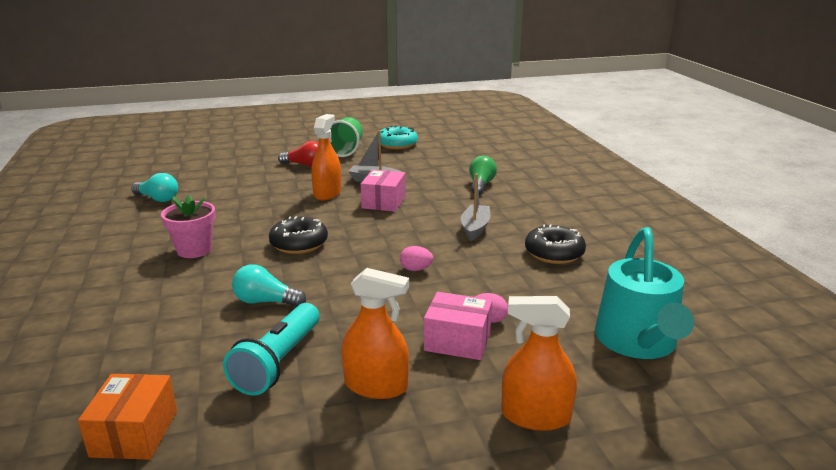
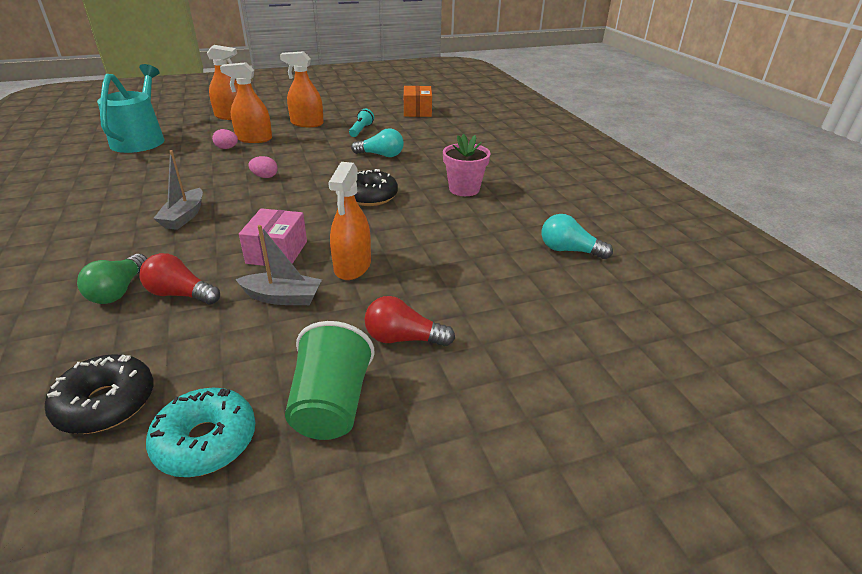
camera: 175 degrees right, 10 degrees up
turquoise flashlight [223,303,320,396] -> turquoise flashlight [349,109,374,137], size x0.57
pink box [424,292,492,360] -> orange spray bottle [220,62,272,143]
black donut [525,224,586,264] -> black donut moved to [45,354,153,434]
none -> red light bulb [140,253,220,305]

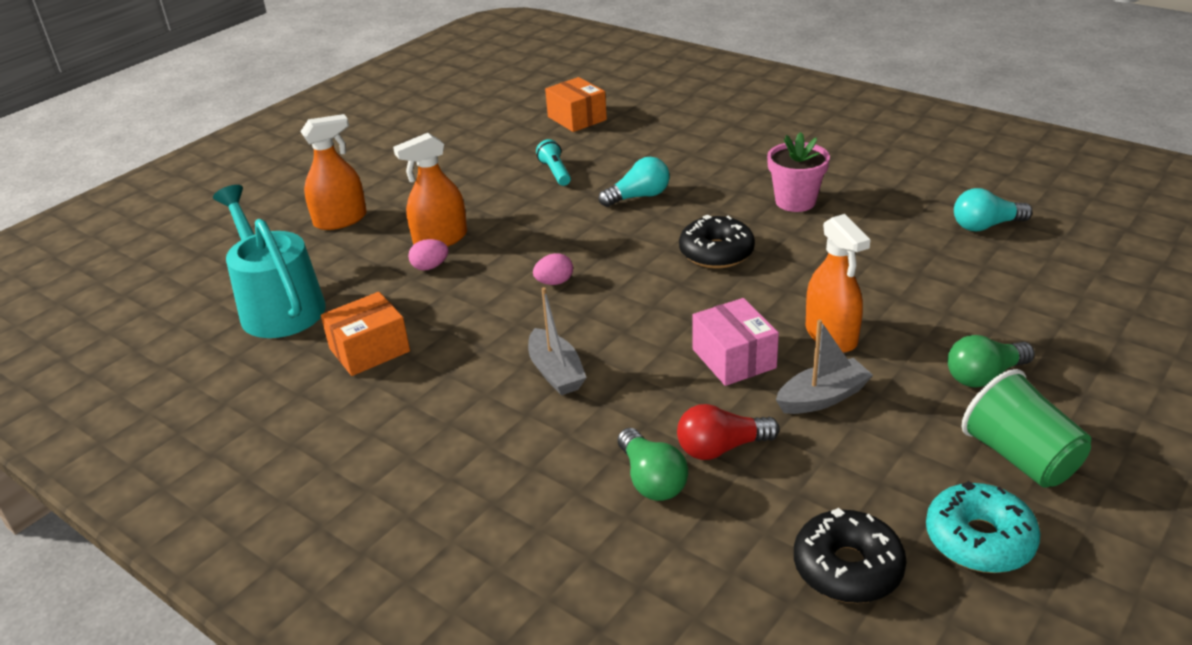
camera: 30 degrees left, 0 degrees up
orange spray bottle [280,51,324,127] -> none
red light bulb [365,296,455,346] -> green light bulb [947,335,1035,387]
none -> orange box [321,292,410,376]

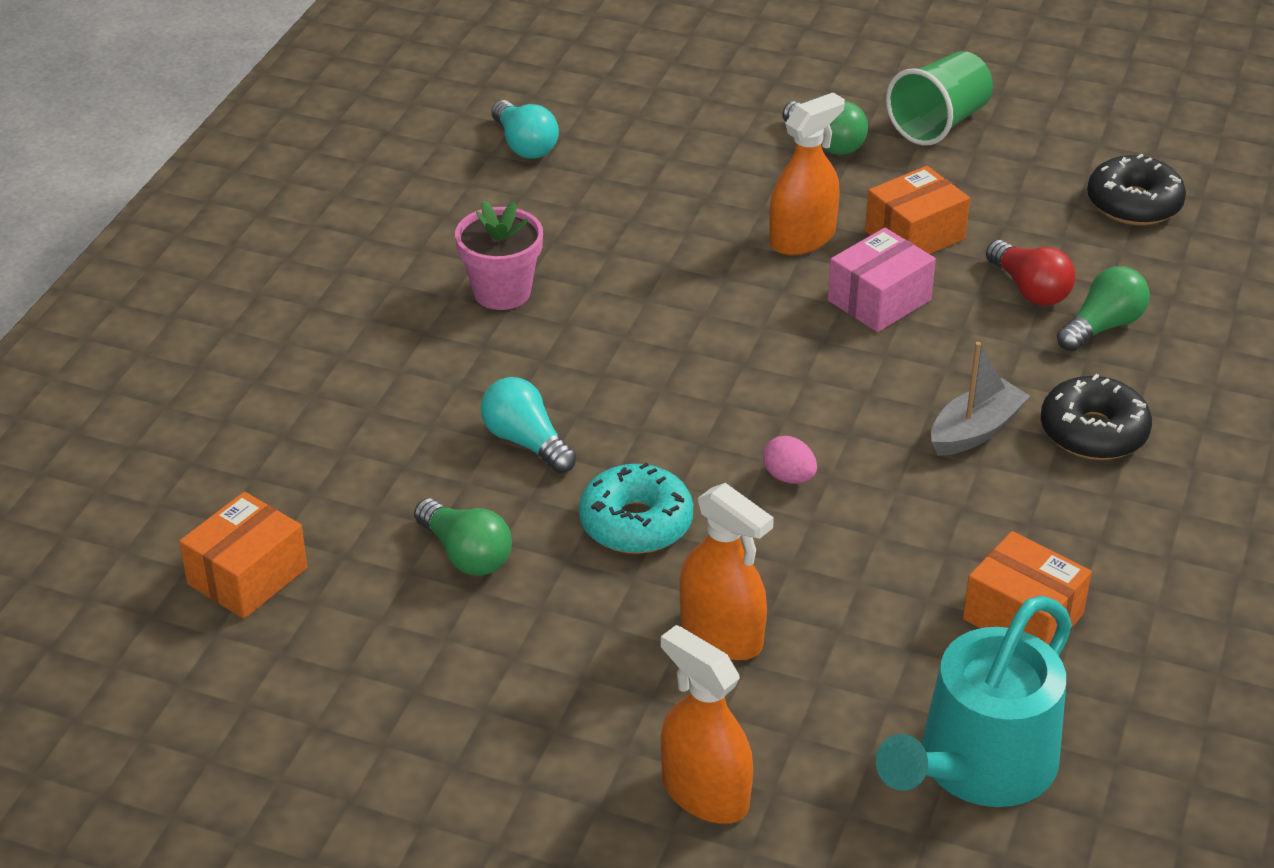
camera: 110 degrees left, 5 degrees up
pink egg [408,239,449,271] -> none
turquoise flashlight [536,139,571,186] -> green light bulb [414,498,512,576]
black donut [679,215,755,269] -> black donut moved to [1041,374,1152,460]
grey boat [776,319,873,414] -> orange box [865,166,970,254]
turquoise donut [926,481,1041,573] -> turquoise donut moved to [579,462,693,554]

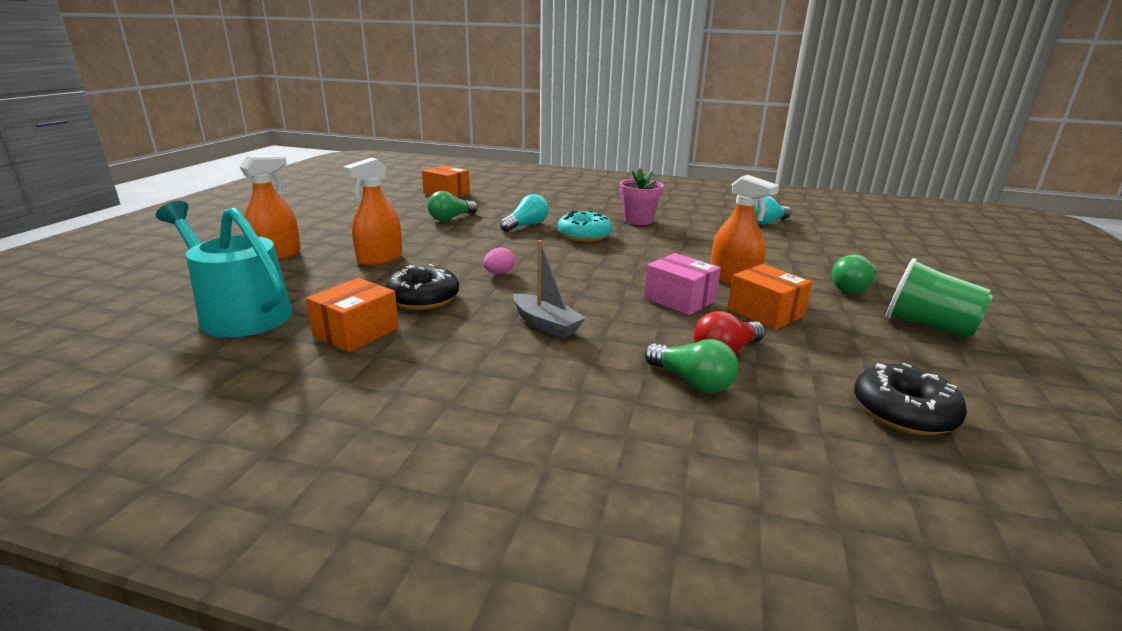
camera: 85 degrees right, 15 degrees down
turquoise donut [579,462,693,554] -> turquoise donut moved to [558,210,612,242]
black donut [1041,374,1152,460] -> black donut moved to [385,264,459,310]

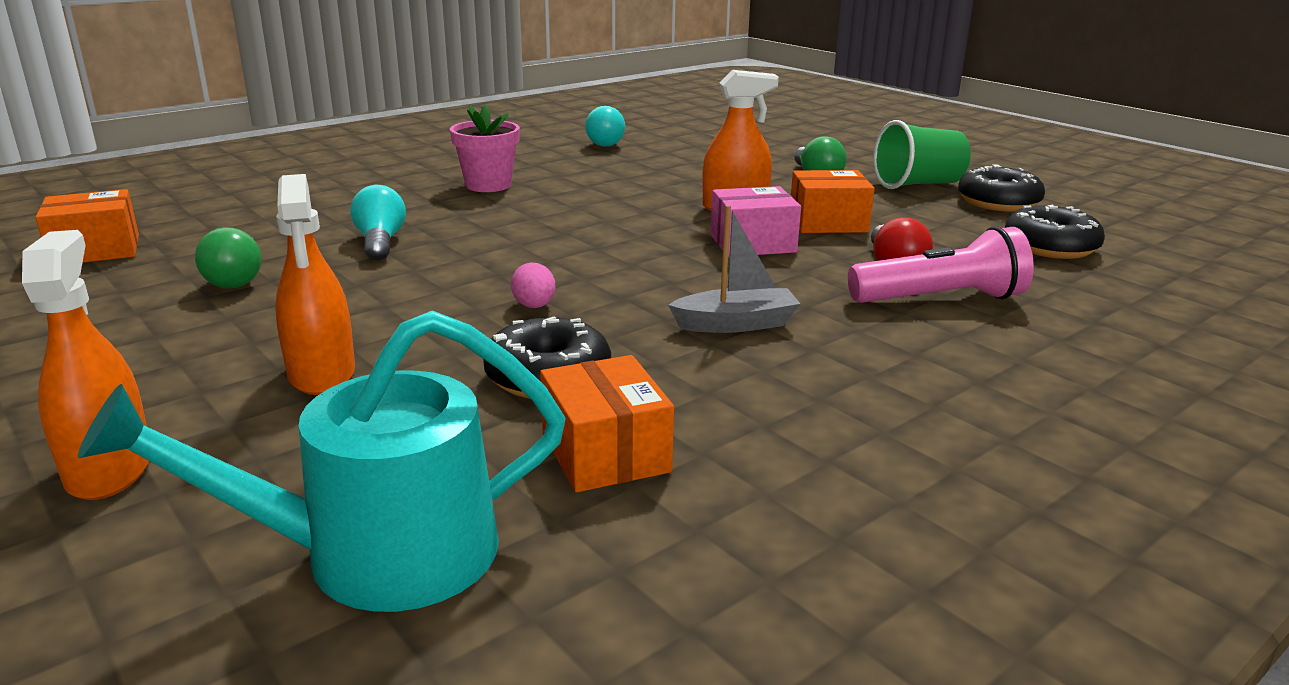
camera: 55 degrees left, 0 degrees up
turquoise donut [558,210,612,242] -> none
green light bulb [645,339,739,394] -> pink flashlight [848,226,1034,303]
none -> black donut [958,164,1045,212]

